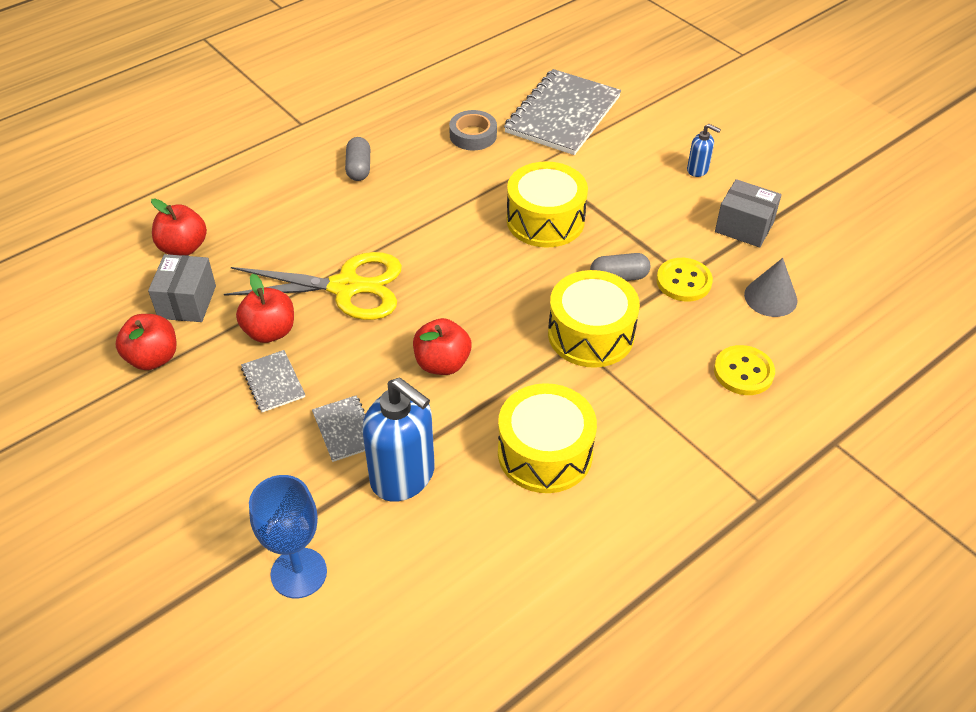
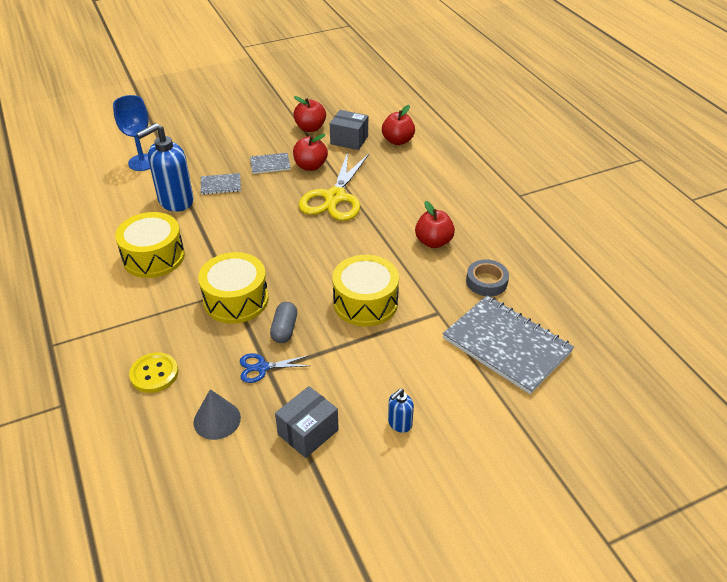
camera: 105 degrees right, 5 degrees down
grey capsule [345,137,370,181] -> none
red apple [413,318,471,375] -> red apple moved to [415,201,455,248]
yellow button [656,258,713,301] -> blue scissors [240,353,310,383]

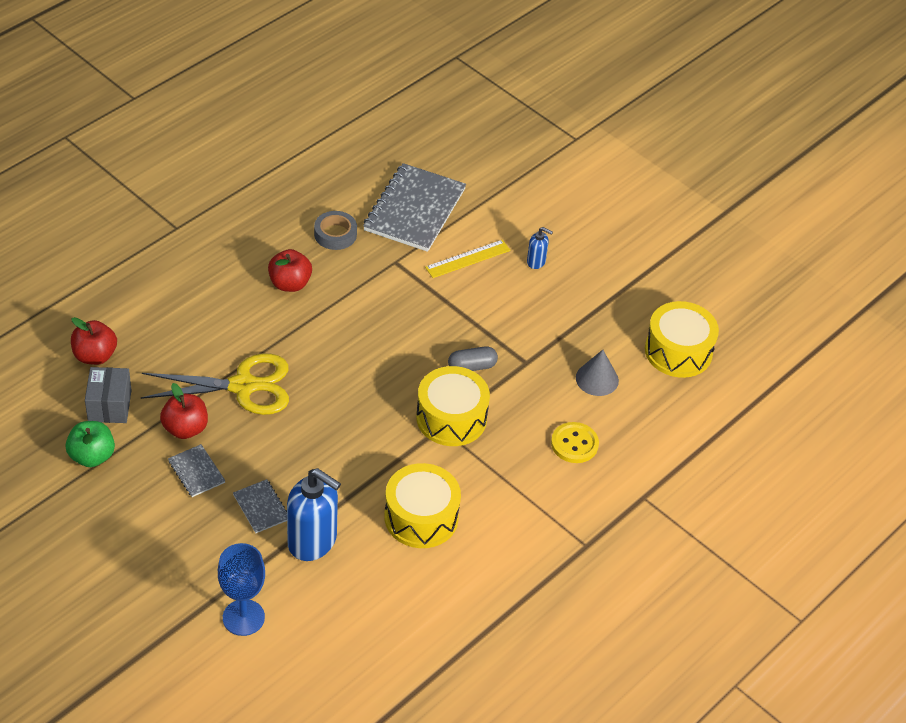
camera: 115 degrees left, 5 degrees up
blue scissors [240,353,310,383] -> none
grey box [275,386,339,458] -> none
red apple [293,96,326,132] -> green apple [66,421,115,467]
yellow drum [332,255,399,326] -> yellow drum moved to [645,301,719,378]
none -> yellow ruler [425,240,511,278]

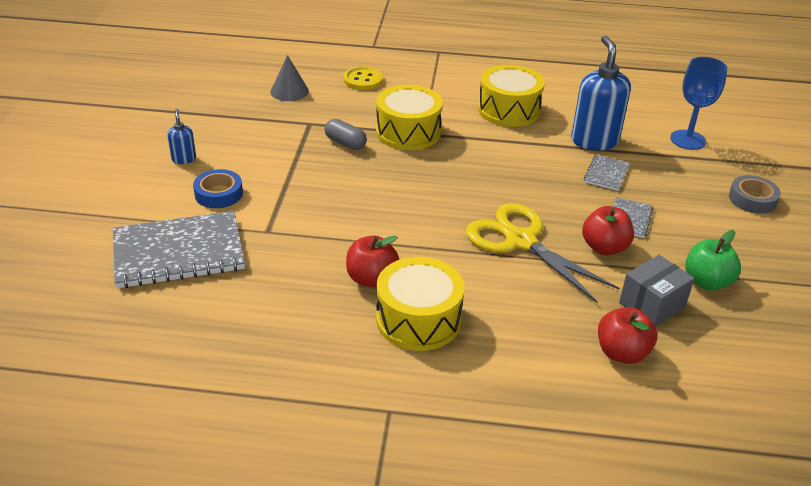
camera: 125 degrees left, 10 degrees down
grey tape [314,211,357,250] -> grey tape moved to [729,175,781,214]
yellow ruler [425,240,511,278] -> blue tape [193,169,243,208]
yellow drum [645,301,719,378] -> yellow drum moved to [376,257,465,351]

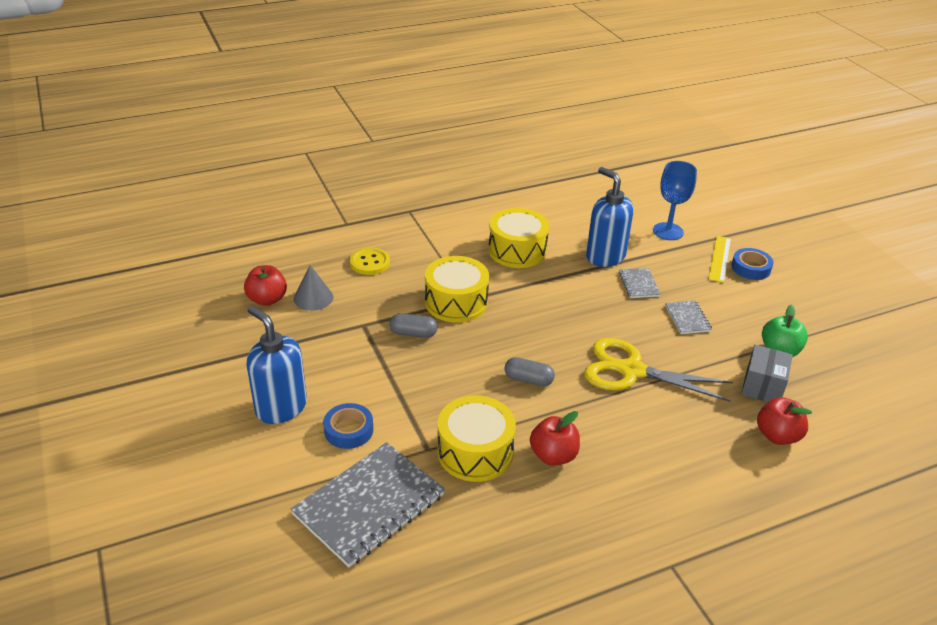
camera: 30 degrees left, 0 degrees up
blue soap dispenser [167,109,196,164] -> blue soap dispenser [247,306,307,424], size x2.12
yellow drum [376,257,465,351] -> yellow drum moved to [437,395,516,482]
red apple [582,206,634,255] -> red apple moved to [244,265,287,306]
grey tape [729,175,781,214] -> blue tape [731,248,774,280]
none -> grey capsule [504,357,555,386]
none -> yellow ruler [709,236,731,283]

